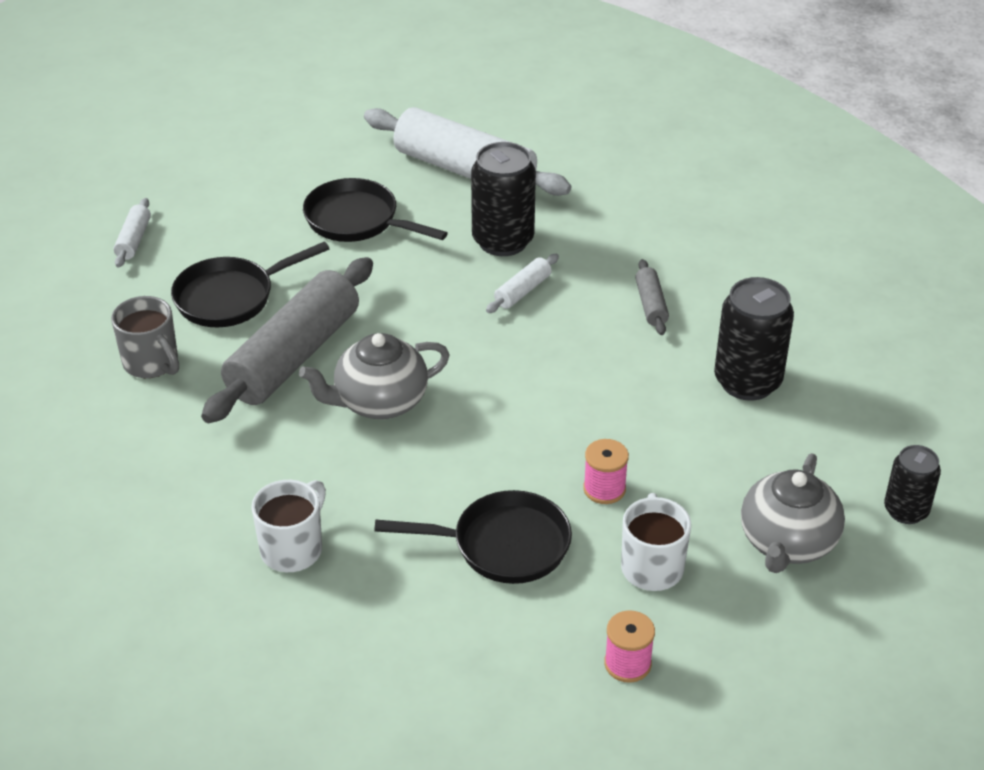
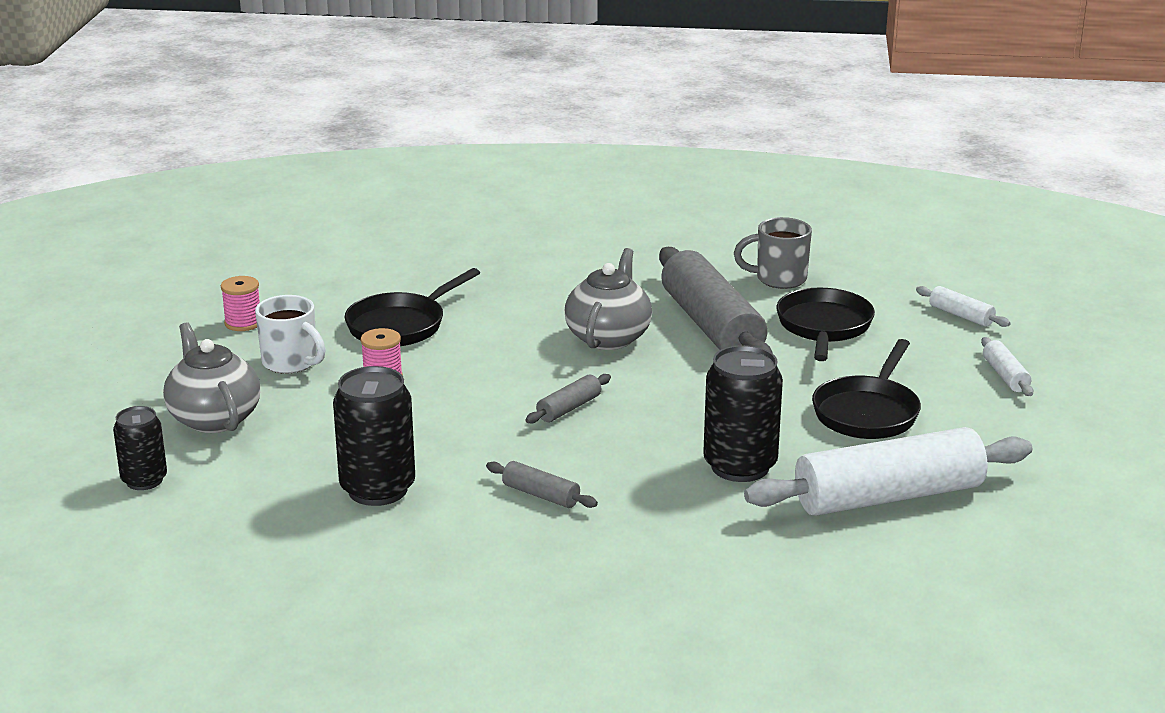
camera: 130 degrees right, 15 degrees down
white mug [251,480,326,572] -> none
black pan [303,178,448,242] -> black pan turned 135 degrees clockwise [812,339,921,439]
white rolling pin [486,254,559,313] -> white rolling pin moved to [981,337,1033,396]
none -> grey rolling pin [525,374,611,424]

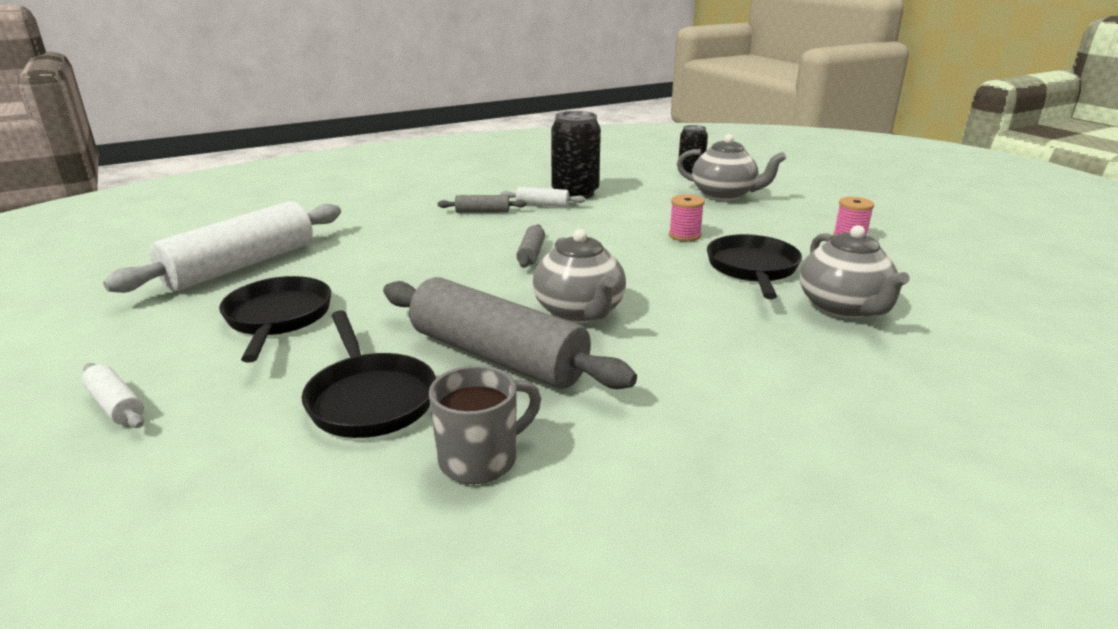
camera: 145 degrees right, 0 degrees up
white mug [255,295,326,374] -> none
black can [703,345,783,482] -> none
white rolling pin [916,286,1011,327] -> white rolling pin moved to [500,187,586,207]
none -> grey teapot [800,225,910,319]

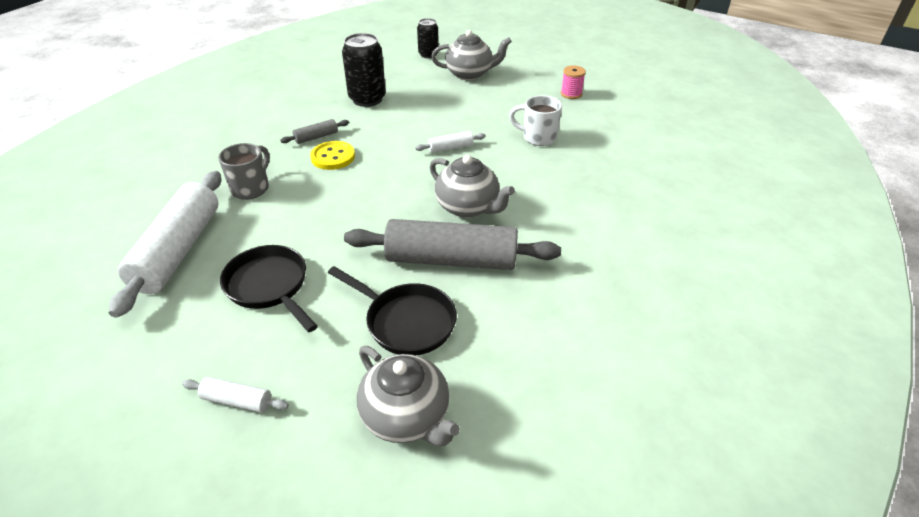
camera: 30 degrees left, 15 degrees up
grey mug [429,365,541,484] -> grey mug moved to [218,143,270,200]
white rolling pin [500,187,586,207] -> white rolling pin moved to [415,131,486,153]
grey rolling pin [516,224,545,268] -> none
pink spool [669,194,704,241] -> none
black pan [707,234,802,299] -> white mug [509,95,562,146]
grey teapot [800,225,910,319] -> grey teapot moved to [357,346,460,446]
none -> yellow button [310,141,355,170]

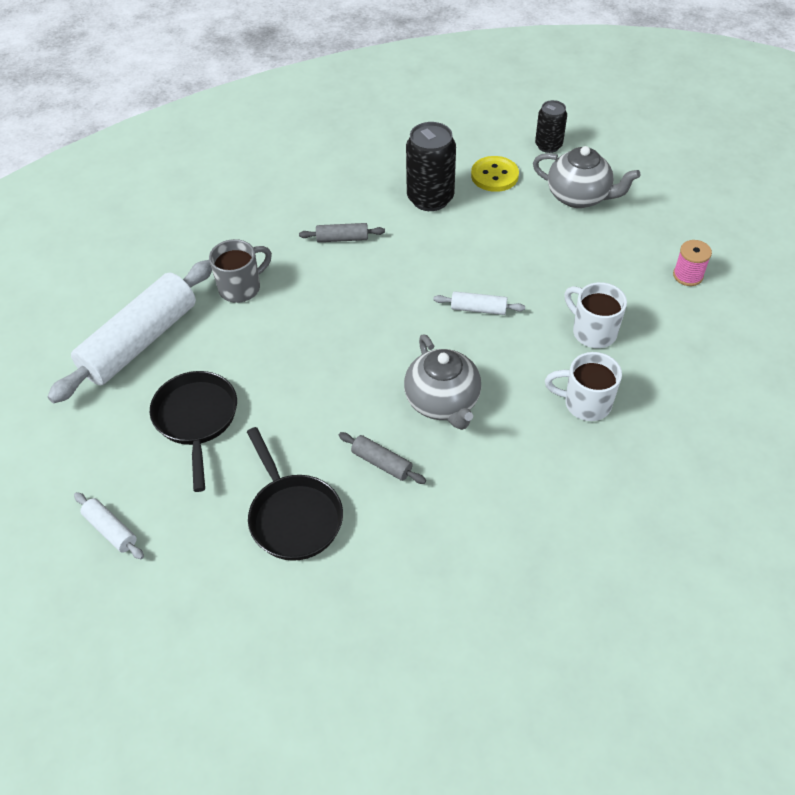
camera: 30 degrees right, 10 degrees up
yellow button [310,141,355,170] -> yellow button moved to [471,156,519,192]
grey rolling pin [344,219,561,270] -> grey rolling pin [339,432,426,484], size x0.43
grey teapot [357,346,460,446] -> none
none -> white mug [545,352,622,421]

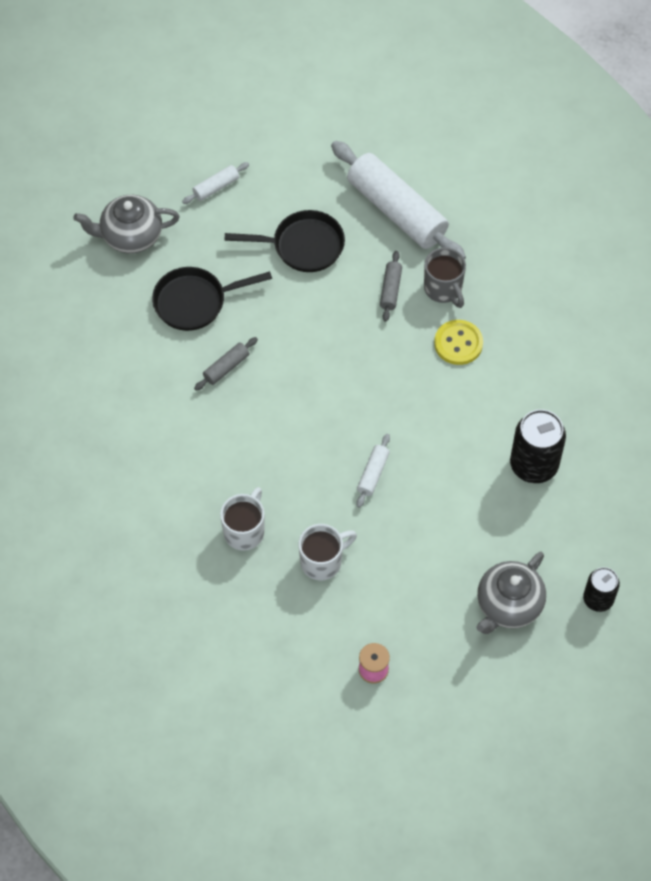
camera: 100 degrees right, 10 degrees up
grey rolling pin [299,223,385,242] -> grey rolling pin moved to [380,251,402,322]
grey teapot [404,334,481,430] -> grey teapot moved to [73,195,180,254]
yellow button [471,156,519,192] -> yellow button moved to [434,320,483,365]

